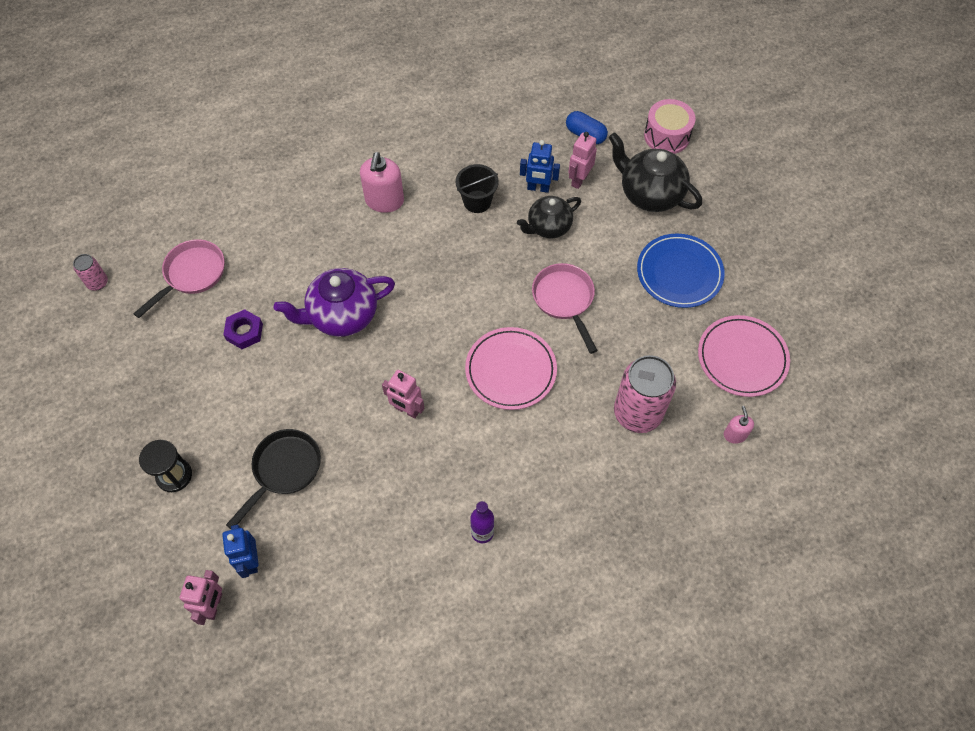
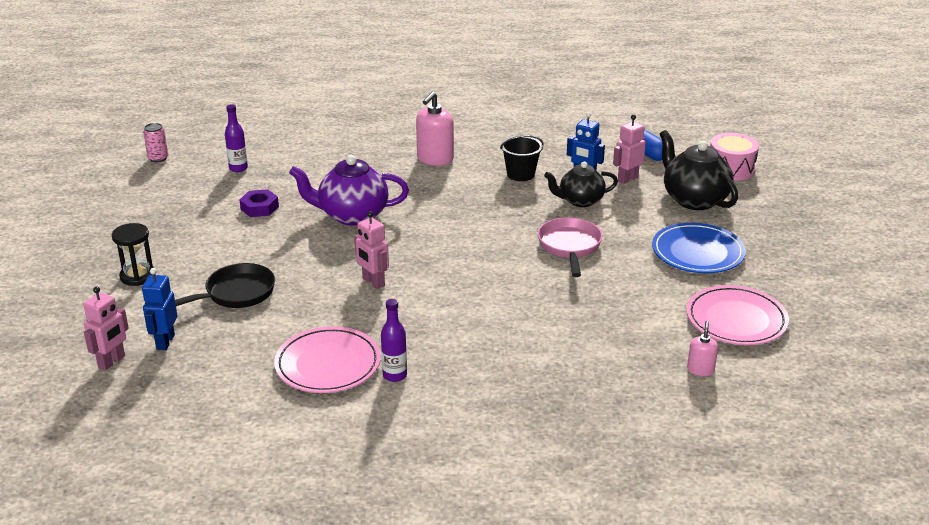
camera: 20 degrees right, 30 degrees down
pink pan [133,239,224,318] -> purple bottle [225,104,248,172]
pink plate [465,327,557,410] -> pink plate moved to [274,326,381,393]
pink can [614,355,676,433] -> none

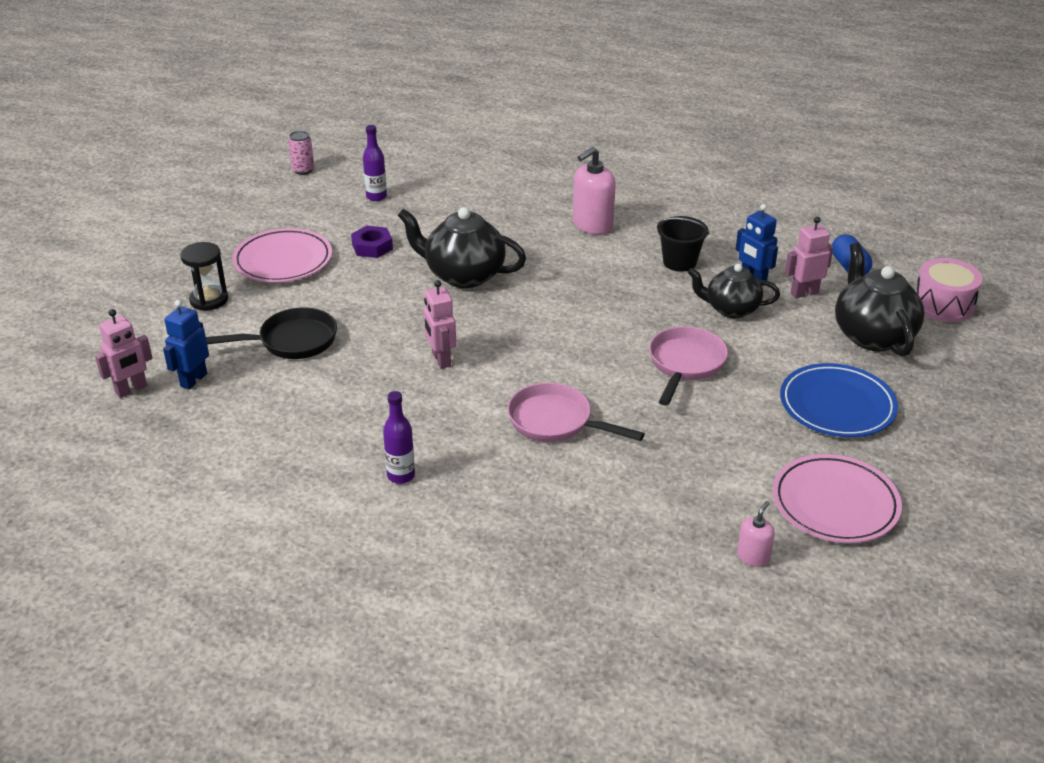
camera: 20 degrees right, 5 degrees up
pink plate [274,326,381,393] -> pink plate moved to [232,228,332,283]
purple teapot [289,155,409,226] -> black teapot [398,207,526,288]
none -> pink pan [507,383,645,442]

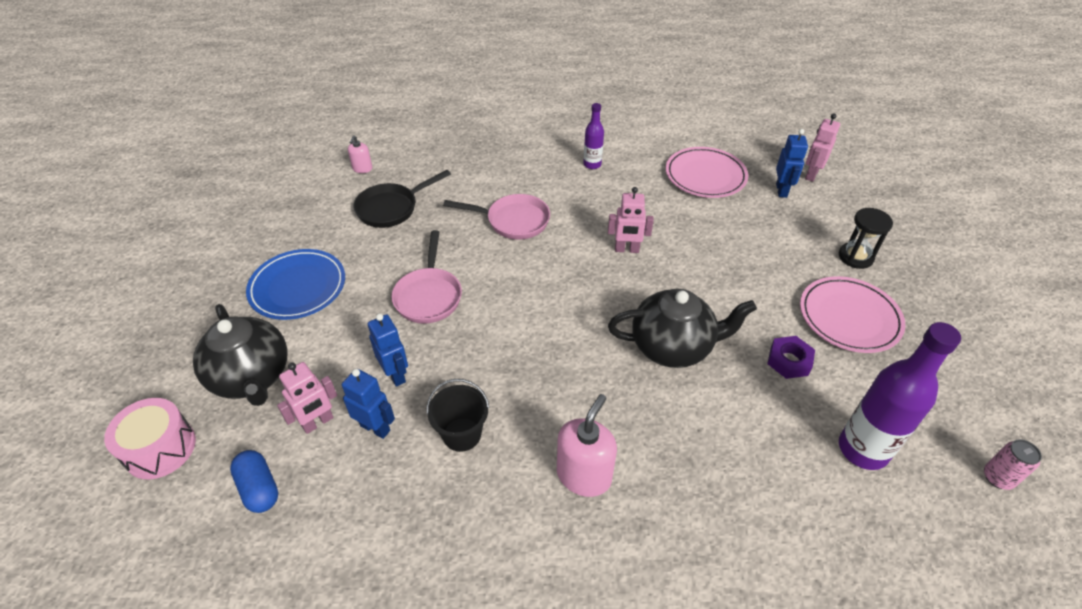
camera: 160 degrees right, 10 degrees up
black pan [206,308,337,359] -> black pan moved to [354,170,451,228]
purple bottle [363,125,387,201] -> purple bottle [839,322,961,470], size x1.87
pink robot [423,280,456,369] -> pink robot turned 135 degrees clockwise [608,187,654,253]
black teapot [688,264,780,318] -> blue robot [368,314,408,387]
pink plate [773,454,902,543] -> pink plate moved to [666,147,748,198]

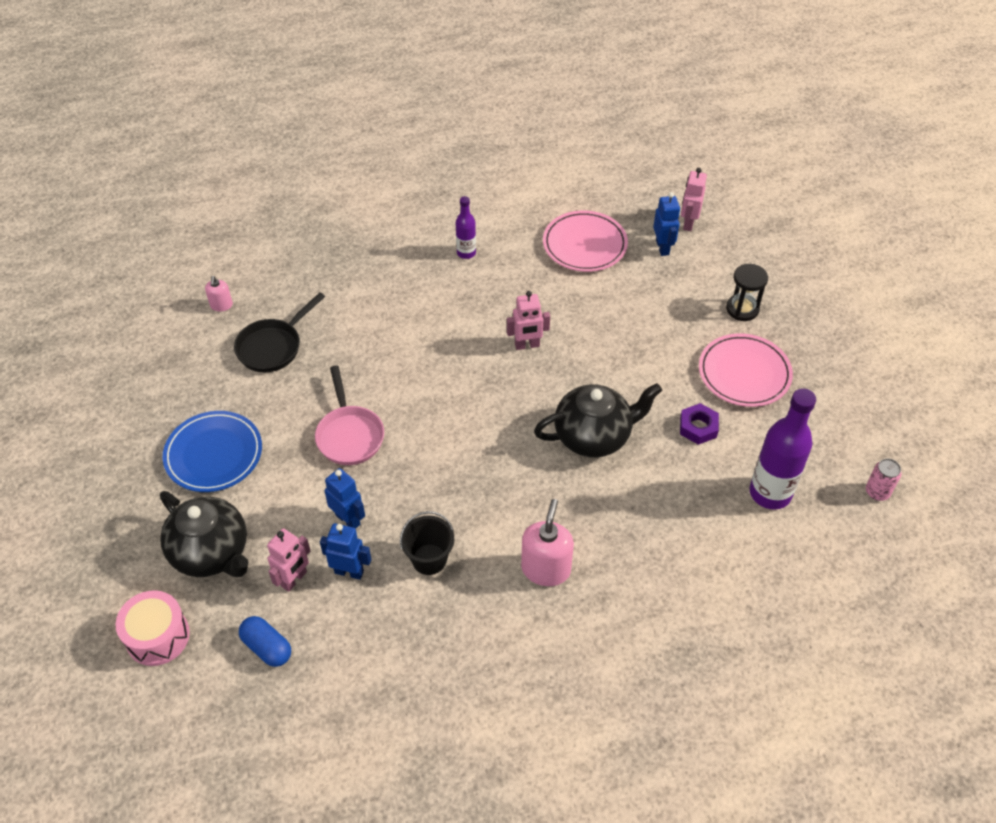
camera: 15 degrees left, 5 degrees up
pink pan [443,194,550,240] -> none

